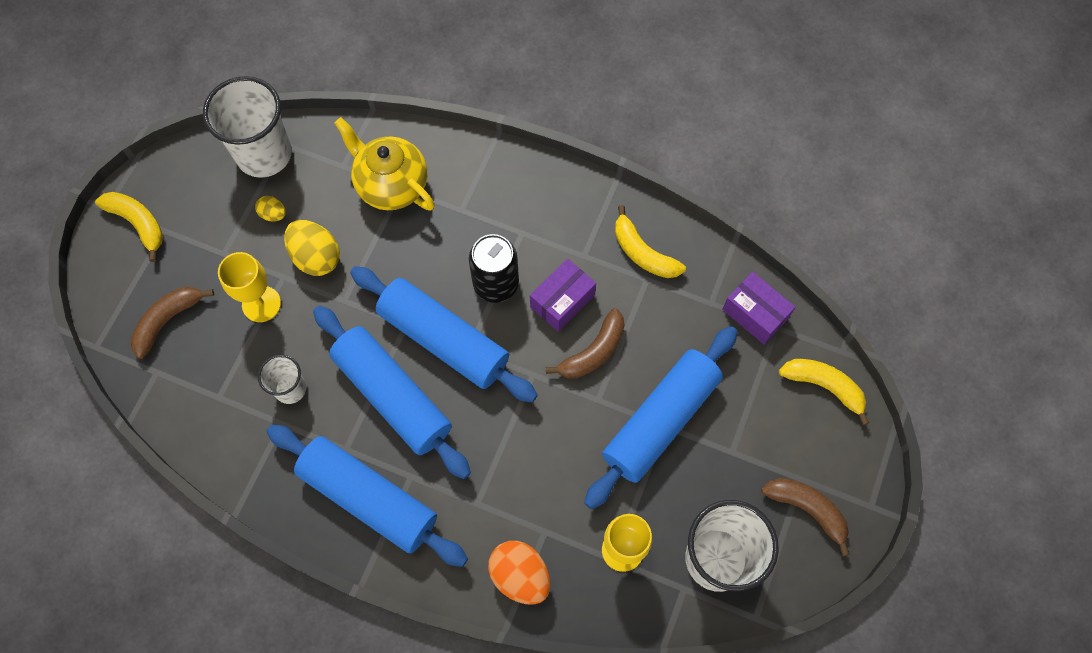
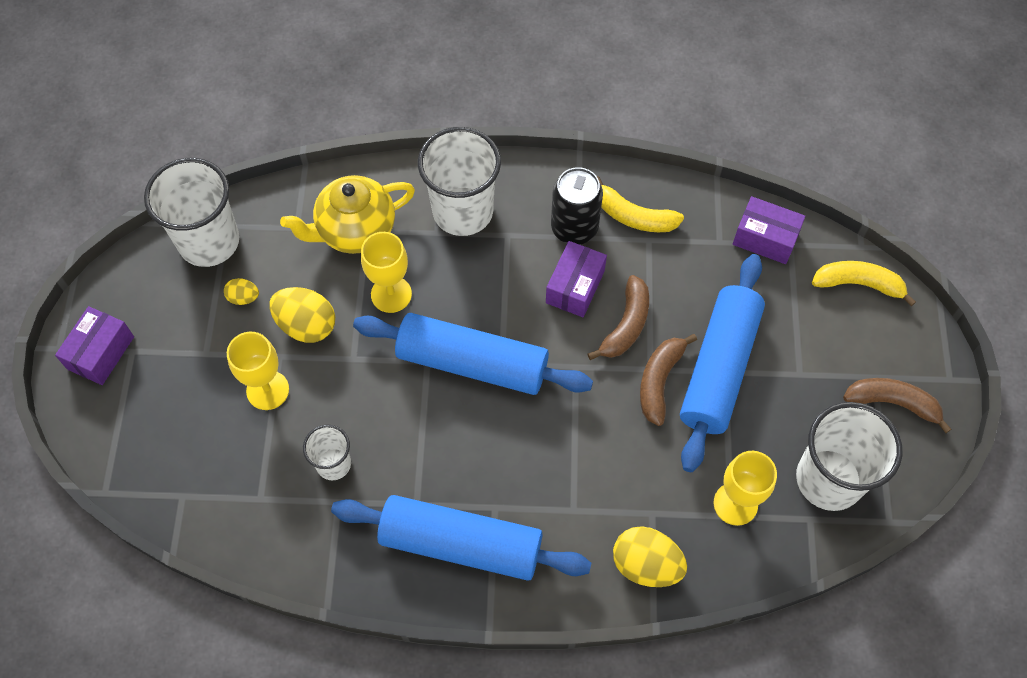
camera: 20 degrees left, 5 degrees down
yellow banana [95,192,163,262] -> purple box [55,306,134,385]
brown banana [131,287,214,359] -> brown banana moved to [640,334,697,426]
blue rolling pin [313,306,471,479] -> none
yellow teapot [334,117,435,211] -> yellow teapot turned 45 degrees counterclockwise [280,175,415,254]
black can [469,234,519,303] -> black can moved to [551,167,603,245]
orange egg [488,541,550,605] -> yellow egg [613,526,687,587]
none -> yellow goblet [361,232,412,313]
none -> white cup [418,127,501,236]

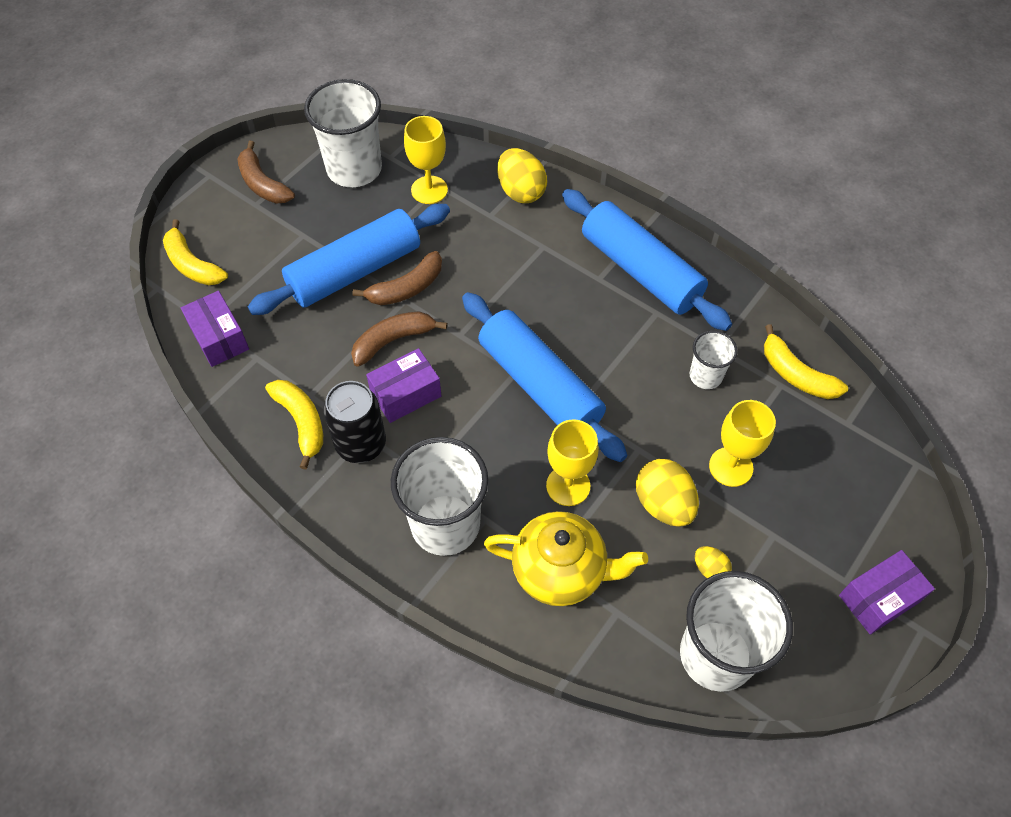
camera: 145 degrees left, 5 degrees down
none -> yellow banana [764,324,848,399]

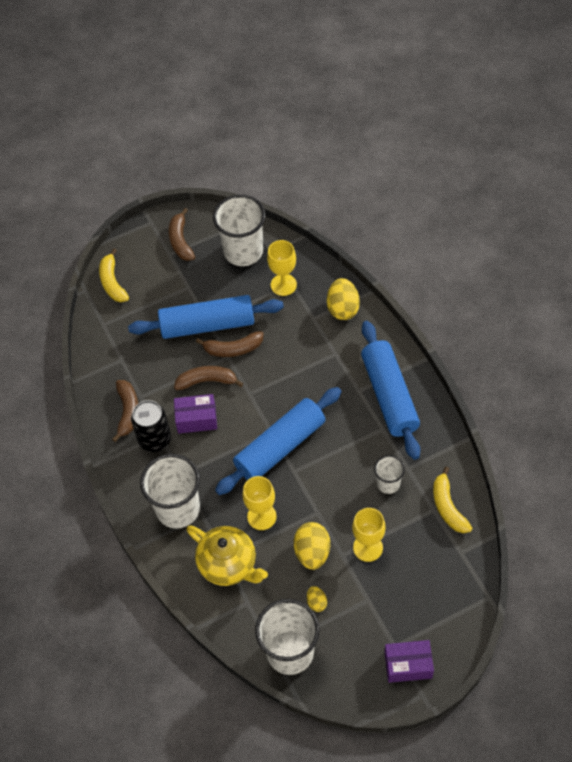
camera: 30 degrees right, 0 degrees up
purple box [181,291,249,367] -> none
yellow banana [265,380,323,470] -> brown banana [112,380,138,442]
blue rolling pin [462,292,627,462] -> blue rolling pin turned 60 degrees clockwise [215,387,341,495]

